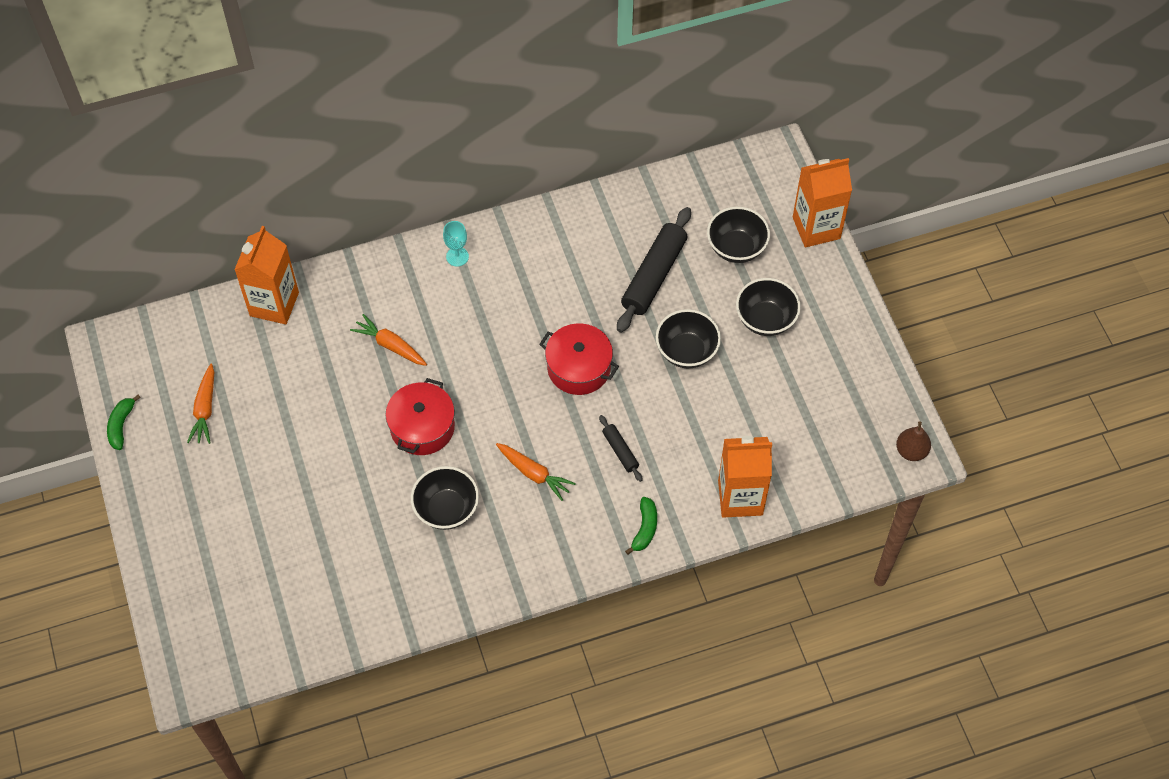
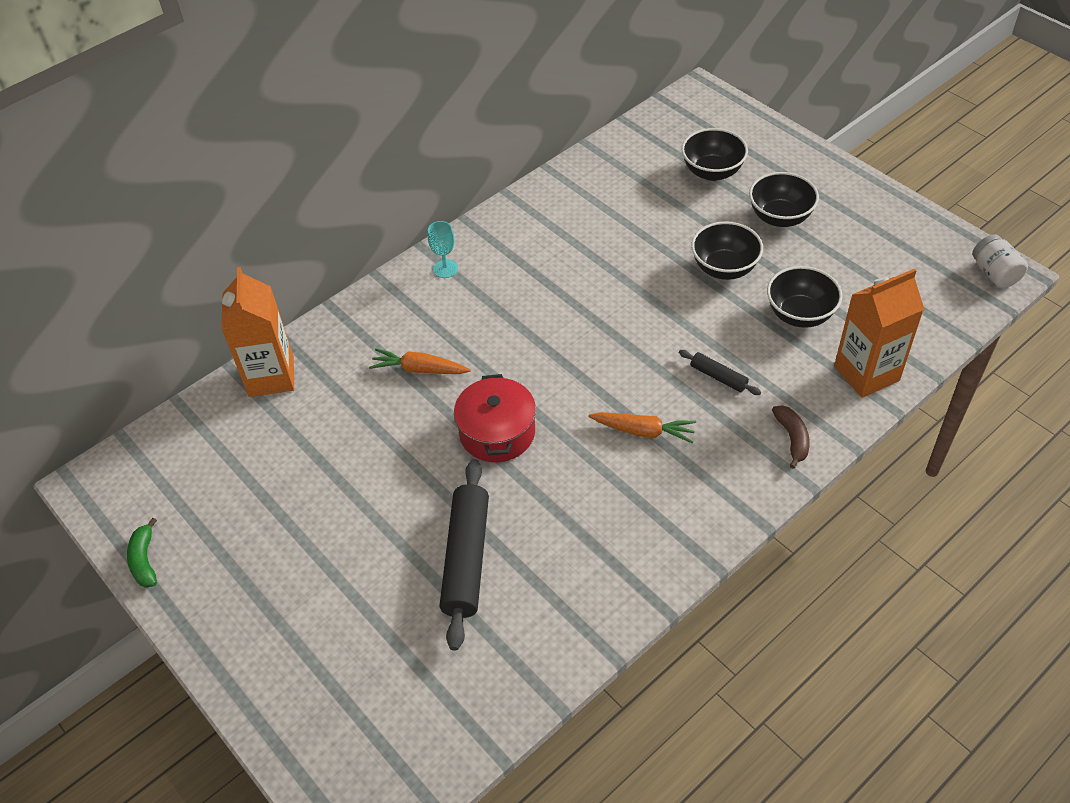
camera: 20 degrees left, 10 degrees down
orange carrot [187,364,214,444] -> none
black bowl [411,466,479,530] -> black bowl moved to [767,266,842,328]
red pot [539,323,619,395] -> none
black rolling pin [617,207,691,333] -> black rolling pin moved to [440,459,489,651]
green banana [625,497,657,555] -> brown banana [772,405,810,469]
orange carton [793,158,852,247] -> none
brown pear [896,422,931,461] -> white jar [972,234,1028,288]

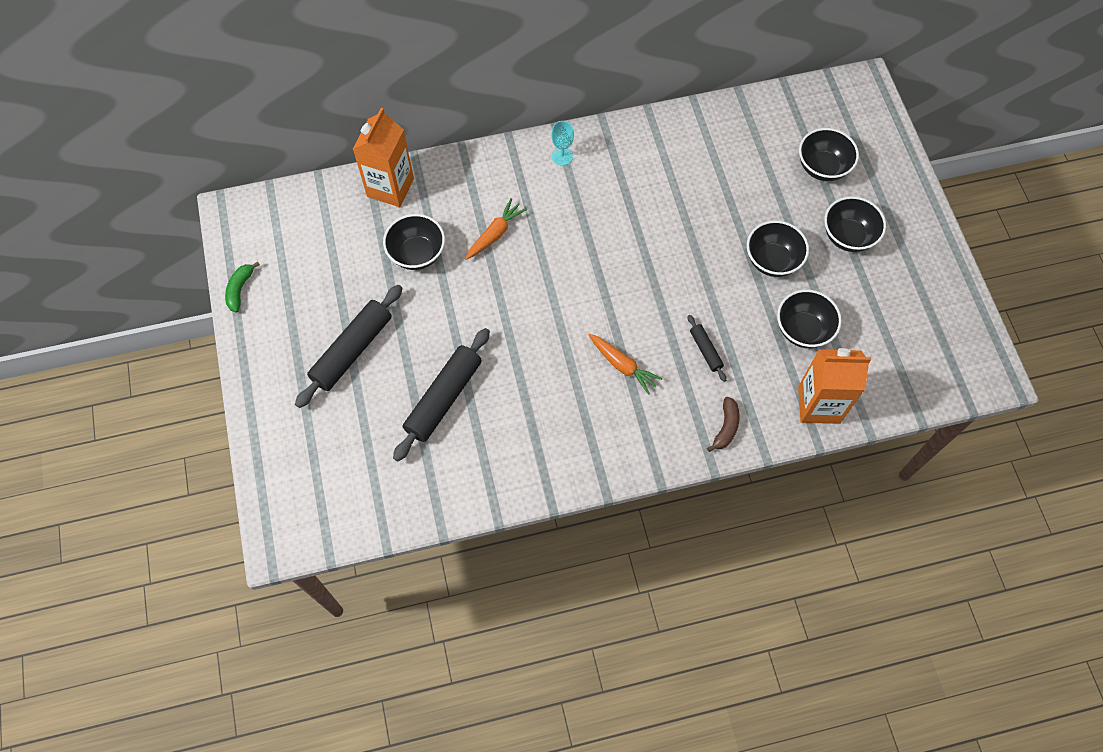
camera: 25 degrees right, 15 degrees up
orange carrot [369,349,471,374] -> orange carrot turned 90 degrees clockwise [465,198,527,260]
red pot [454,374,536,462] -> none
white jar [972,234,1028,288] -> none
none -> black rolling pin [295,285,403,408]
none -> black bowl [383,214,445,270]

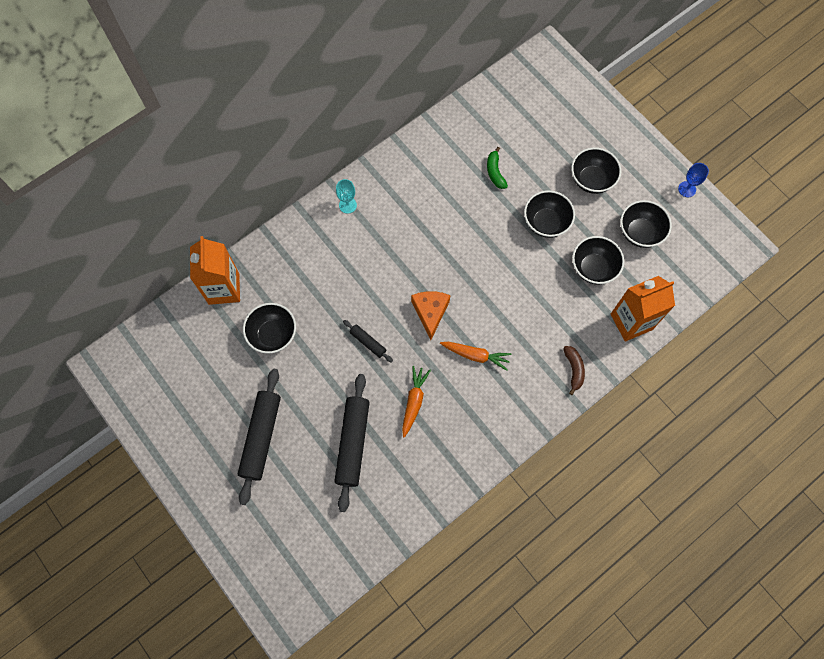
camera: 25 degrees left, 5 degrees up
green banana [225,262,260,313] -> green banana moved to [487,147,508,189]
orange carrot [465,198,527,260] -> orange carrot moved to [402,366,431,438]
black rolling pin [688,315,726,382] -> black rolling pin moved to [343,320,393,363]
black bowl [799,128,859,181] -> black bowl moved to [620,200,672,248]
none -> orange cheese [411,291,450,340]
none -> blue goblet [678,163,709,197]

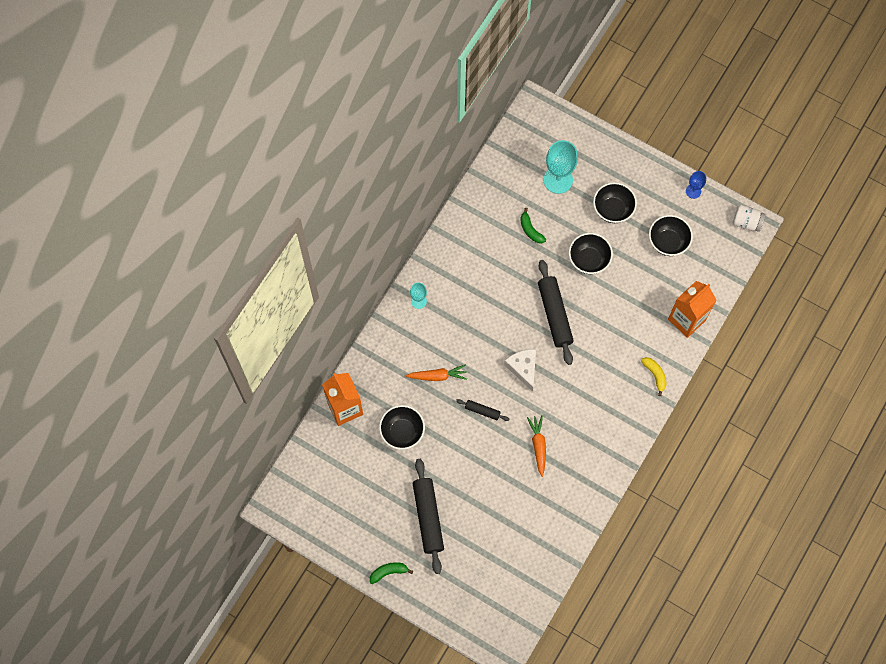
camera: 20 degrees left, 0 degrees up
black rolling pin [334,374,370,512] -> black rolling pin moved to [538,260,574,365]
orange cheese [411,291,450,340] -> white cheese [504,349,536,392]
orange carrot [440,342,512,371] -> orange carrot moved to [405,365,467,381]
brown banana [563,346,585,395] -> yellow banana [641,357,667,396]
black bowl [572,236,624,284] -> none
none -> green banana [370,562,413,584]
none -> turquoise goblet [544,140,578,194]
none -> white jar [733,205,766,232]

